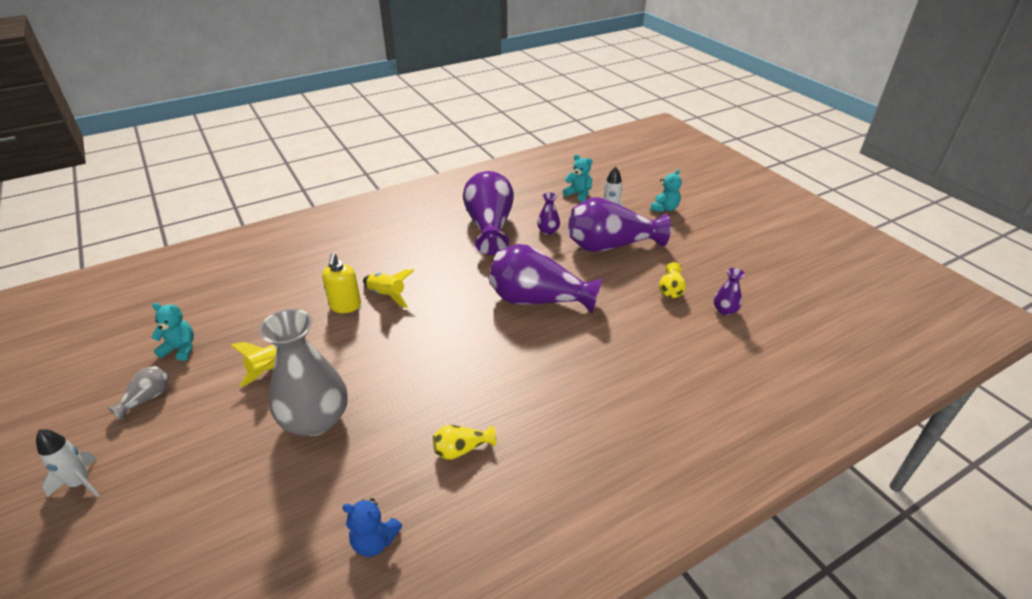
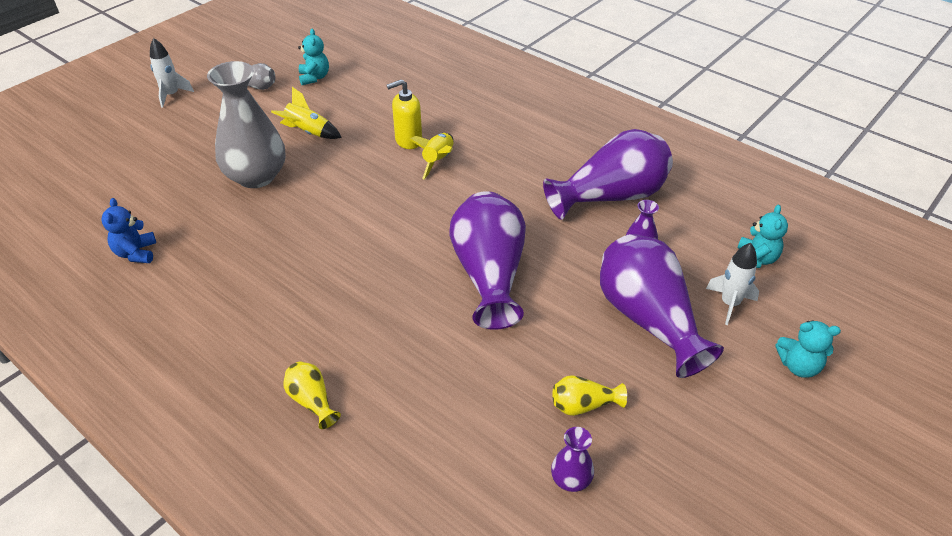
camera: 70 degrees right, 5 degrees up
yellow vase [433,425,496,460] -> yellow vase moved to [283,362,341,429]

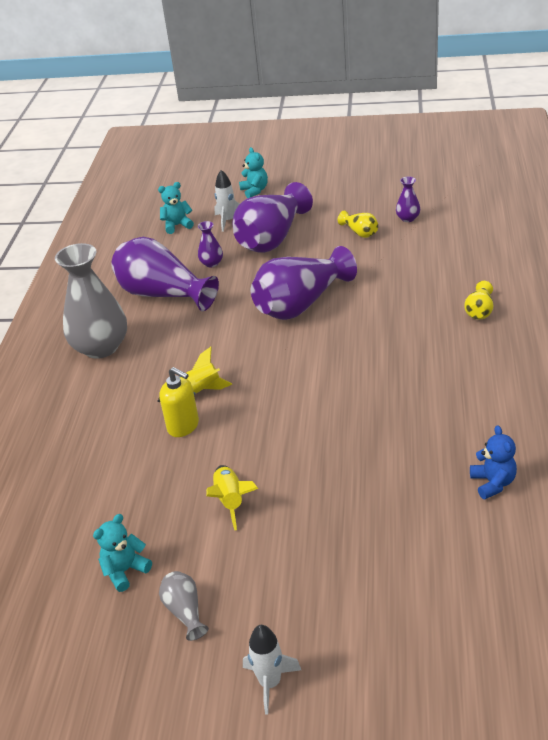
camera: 120 degrees left, 5 degrees down
blue teddy bear [102,198,156,263] -> blue teddy bear turned 60 degrees counterclockwise [470,426,517,499]
grey vase [207,61,285,188] -> grey vase moved to [55,243,127,359]

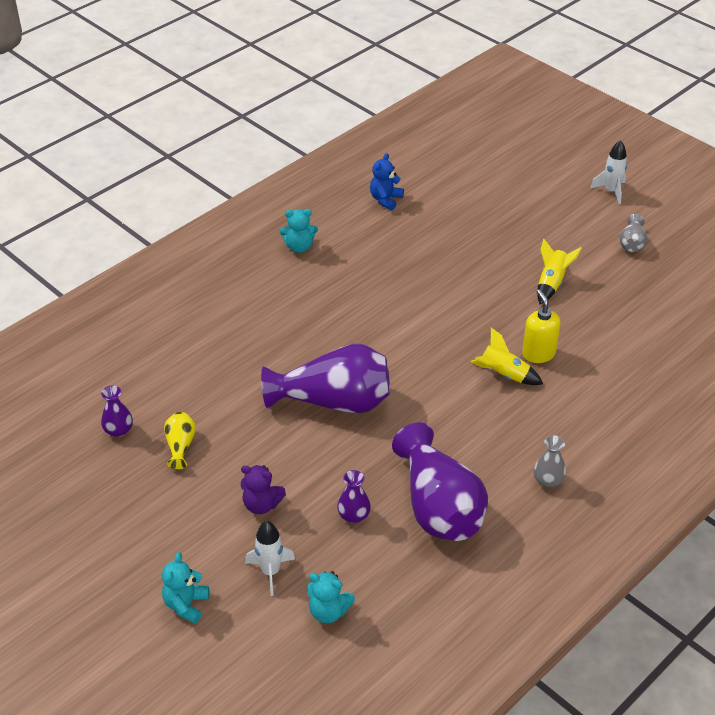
camera: 145 degrees left, 5 degrees up
grey vase [55,243,127,359] -> grey vase [534,435,566,488], size x0.44
turquoise teddy bear [93,514,152,592] -> turquoise teddy bear moved to [279,209,318,253]
purple vase [232,182,313,253] -> purple teddy bear [241,465,286,514]
yellow vase [464,281,493,319] -> none

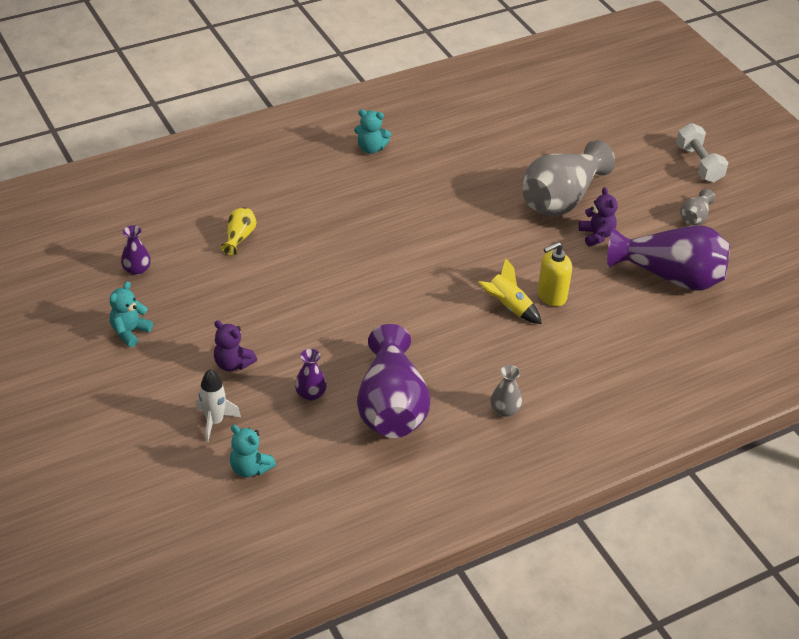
camera: 15 degrees right, 0 degrees up
turquoise teddy bear [162,552,209,624] -> turquoise teddy bear moved to [110,281,153,347]
yellow vase [164,412,196,469] -> yellow vase moved to [221,207,256,255]
purple vase [261,344,390,413] -> purple vase moved to [607,225,730,291]
blue teddy bear [370,153,404,210] -> none
yellow soap dispenser [522,289,560,363] -> yellow soap dispenser turned 120 degrees counterclockwise [537,242,572,306]
yellow rocket [537,239,582,304] -> purple teddy bear [579,187,617,247]
white rocket [590,140,627,204] -> white dumbbell [676,123,728,182]
none -> grey vase [523,140,615,217]

